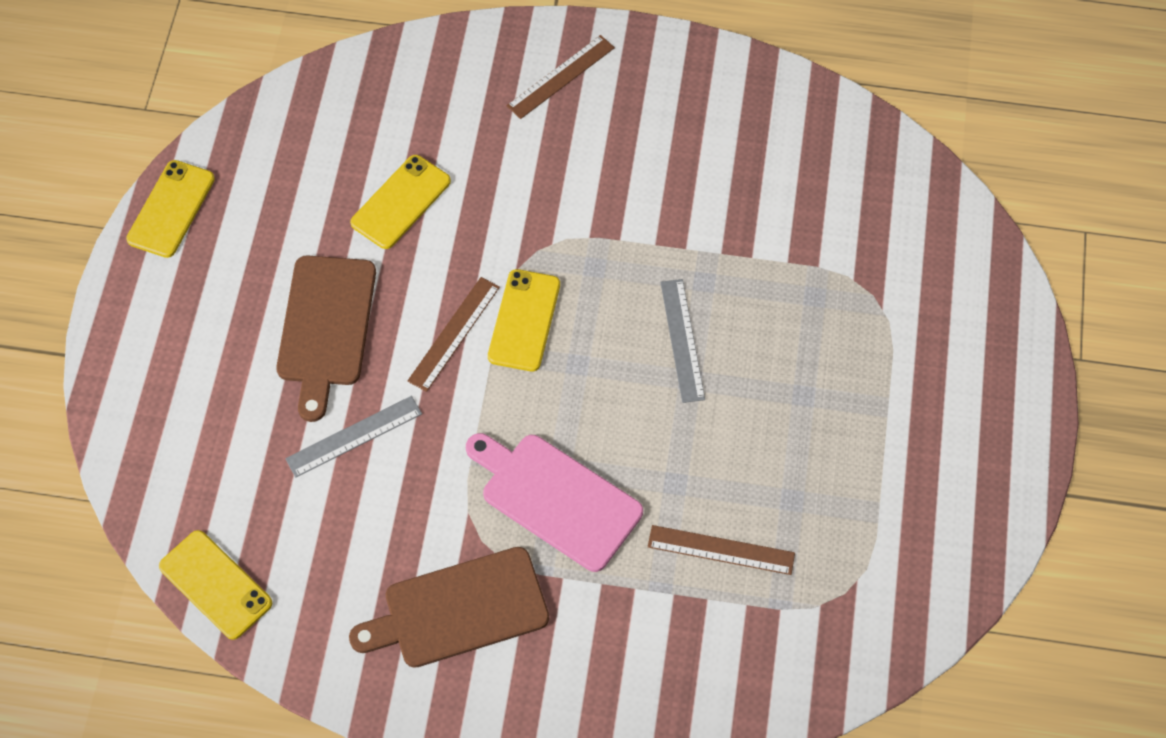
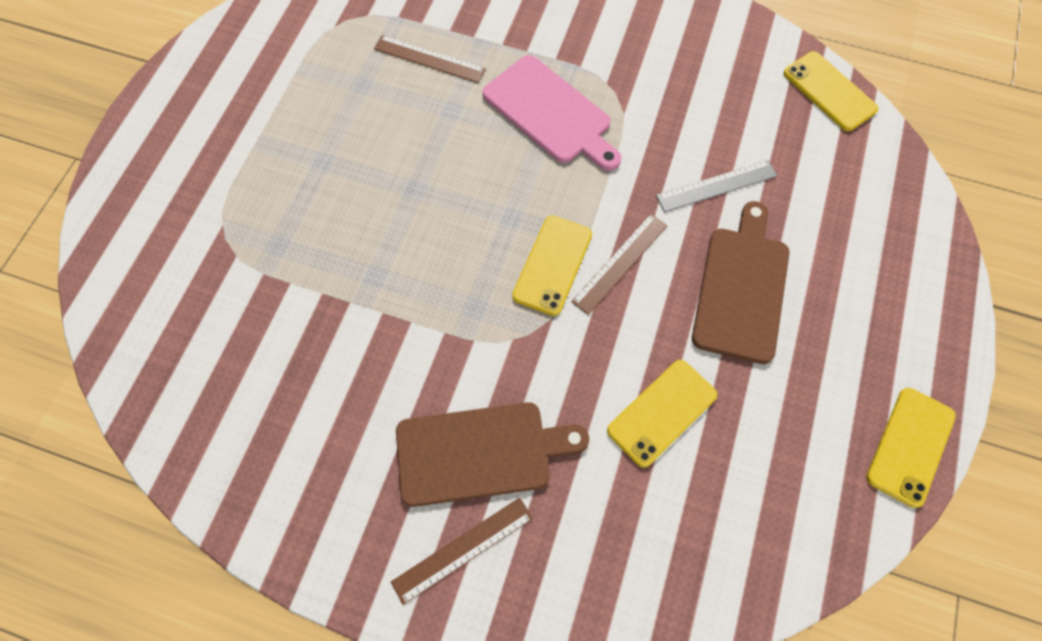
camera: 170 degrees left, 5 degrees up
brown cutting board [349,547,549,668] -> brown cutting board moved to [396,402,589,507]
grey ruler [660,279,705,403] -> none

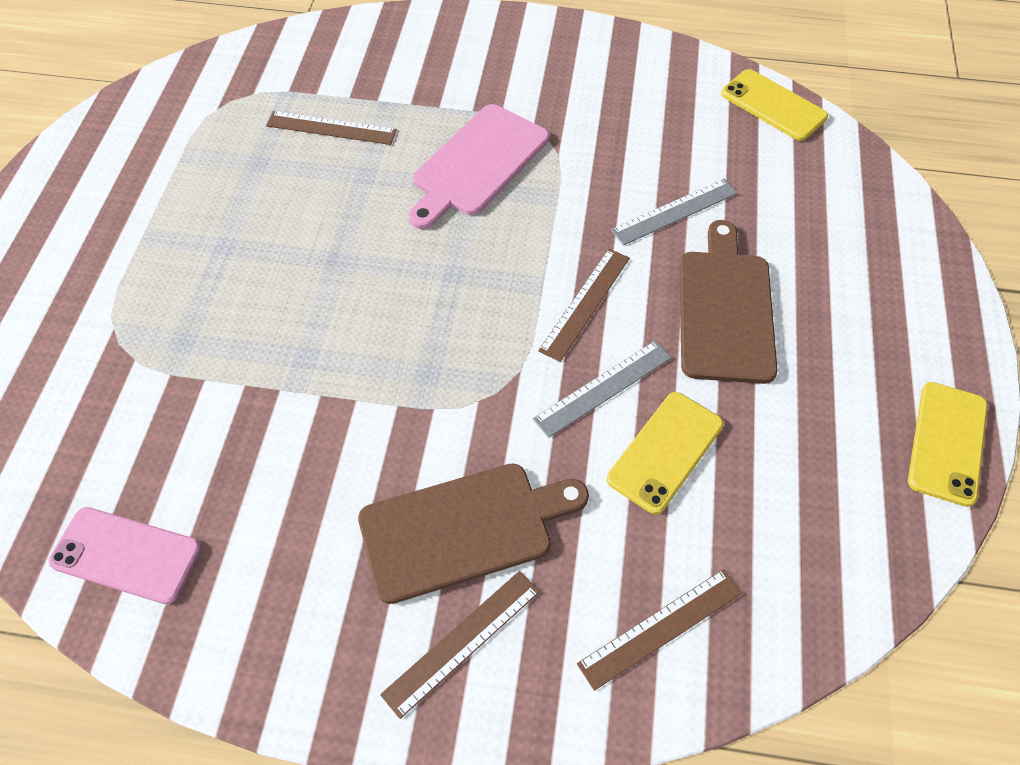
camera: 10 degrees left, 10 degrees down
pink cutting board [483,55,621,171] -> pink cutting board turned 90 degrees clockwise [408,104,549,229]
yellow phone [512,216,592,316] -> none
none -> pink phone [49,507,201,604]
none -> grey ruler [533,341,672,438]
none -> brown ruler [577,569,742,691]

